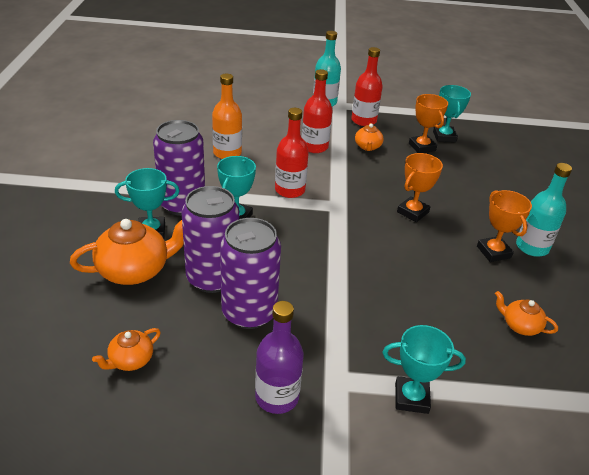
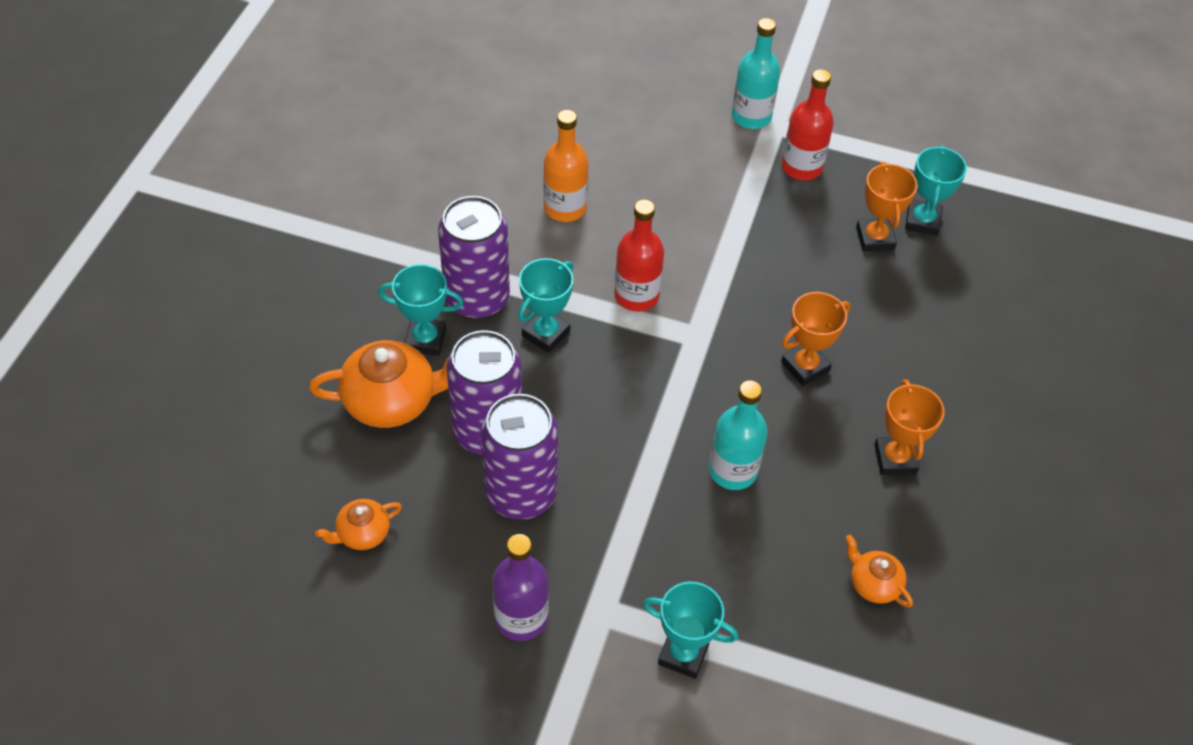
camera: 15 degrees right, 15 degrees up
red bottle [302,69,332,153] -> none
orange teapot [355,123,384,151] -> none
turquoise bottle [516,163,572,257] -> turquoise bottle moved to [709,380,768,490]

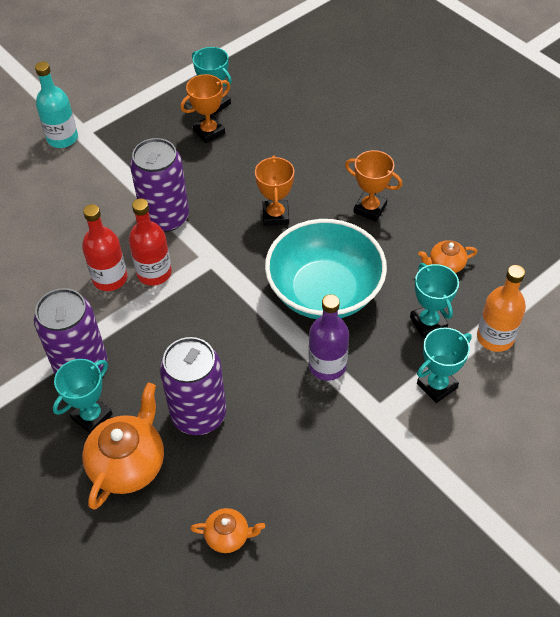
camera: 55 degrees left, 0 degrees up
orange teapot [315,499,402,550] -> orange teapot turned 90 degrees counterclockwise [190,508,265,553]
purple can [481,394,558,520] -> purple can moved to [130,138,189,232]
purple bottle [492,534,549,641] -> purple bottle moved to [308,294,349,381]
turquoise trophy [518,258,573,353] -> turquoise trophy moved to [410,263,459,338]
orange bottle [543,110,589,222] -> orange bottle moved to [477,265,526,352]
turquoise bottle [709,380,768,490] -> turquoise bowl [265,219,387,319]
red bottle [781,69,834,180] -> red bottle moved to [82,204,127,291]
orange trophy [856,162,918,252] -> orange trophy turned 60 degrees counterclockwise [180,74,230,143]

